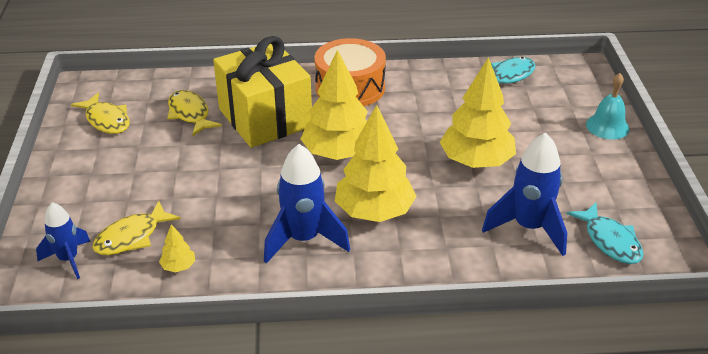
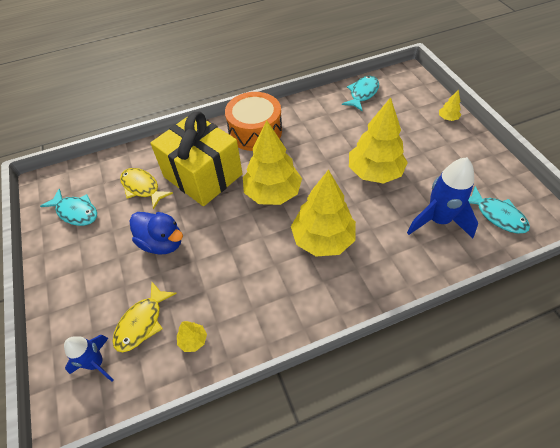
camera: 15 degrees left, 15 degrees up
yellow fish [71,93,129,134] -> turquoise fish [40,189,97,226]
blue rocket [264,144,350,264] -> none
turquoise bell [586,73,630,140] -> yellow tree [439,89,461,121]
none -> blue duck [130,212,183,255]

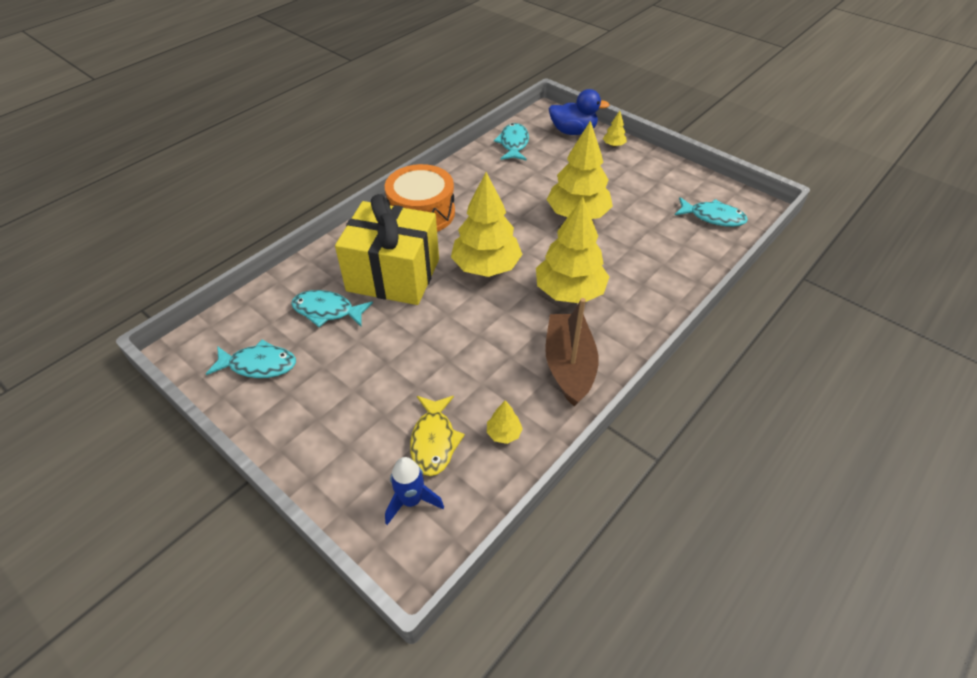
camera: 30 degrees left, 5 degrees down
yellow fish [120,168,173,209] -> turquoise fish [291,290,373,327]
blue duck [130,212,183,255] -> blue duck moved to [549,89,610,135]
blue rocket [407,157,478,238] -> none
none -> brown boat [545,298,599,407]

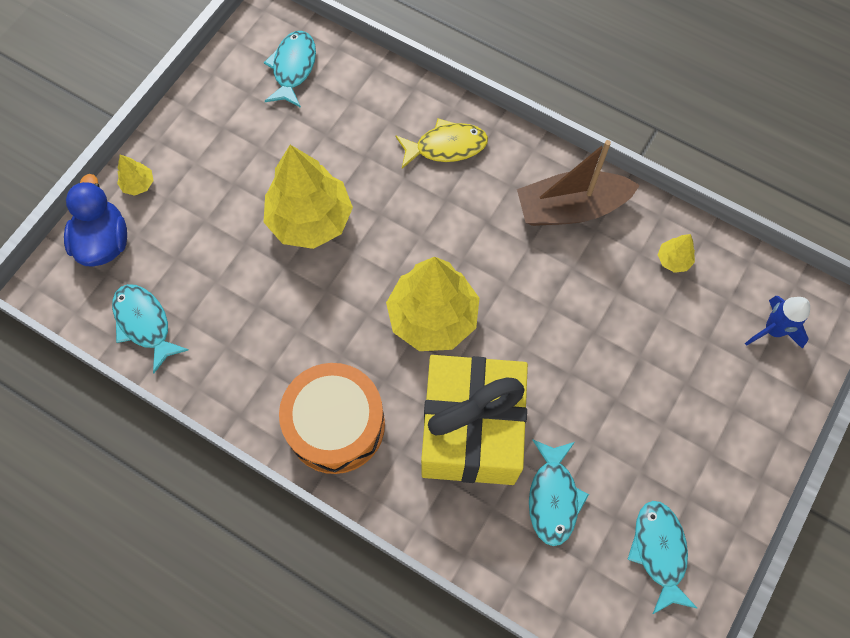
camera: 100 degrees left, 20 degrees up
yellow fish [410,396,465,476] -> yellow fish moved to [395,119,488,169]
turquoise fish [494,123,529,161] -> turquoise fish turned 60 degrees clockwise [112,284,189,374]
yellow tree [536,197,609,303] -> none

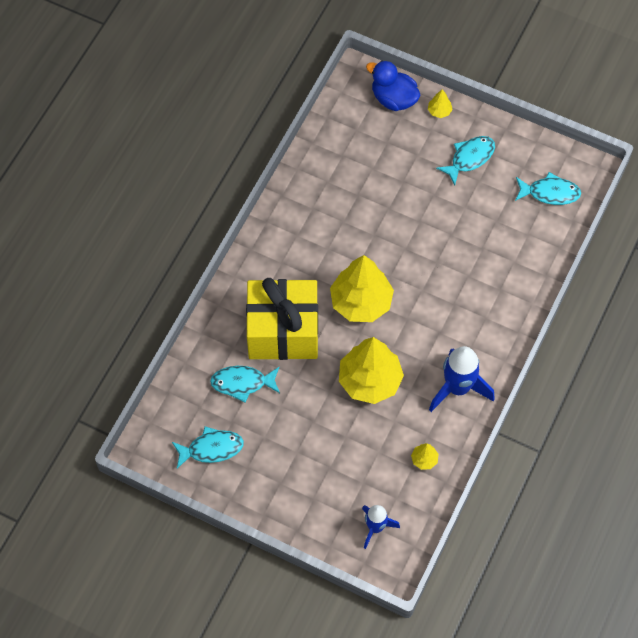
camera: 85 degrees right, 5 degrees down
blue duck [64,174,127,267] -> blue duck turned 135 degrees counterclockwise [366,60,421,111]
turquoise fish [112,284,189,374] -> turquoise fish moved to [436,136,495,185]
yellow tree [264,145,353,249] -> yellow tree moved to [339,337,404,404]
orange drum [279,363,385,474] -> none
yellow fish [395,119,488,169] -> none
brown boat [517,140,640,226] -> blue rocket [429,346,495,412]

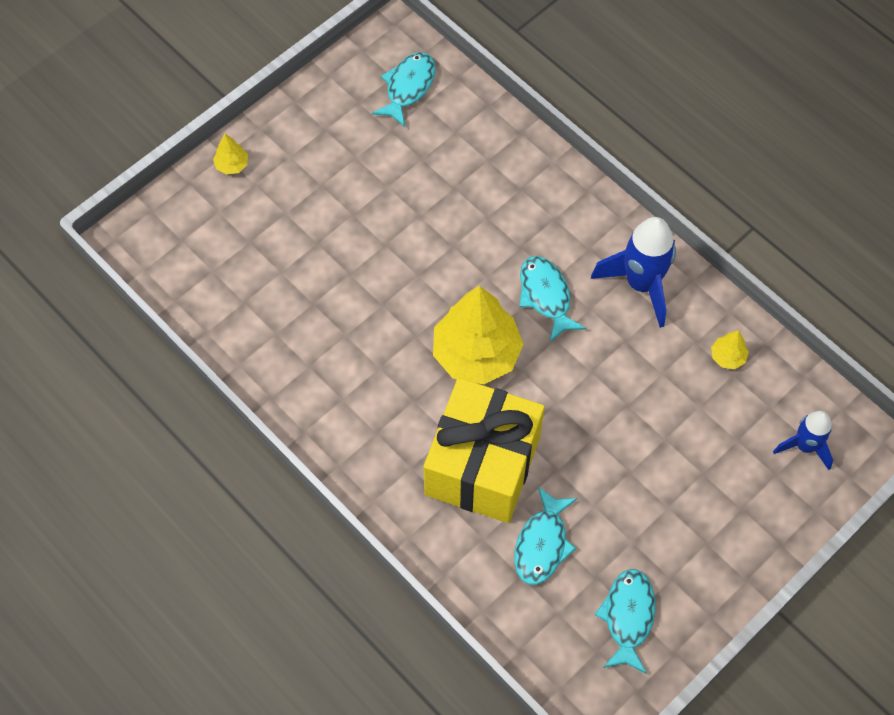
camera: 70 degrees left, 0 degrees up
yellow tree [339,337,404,404] -> none
blue duck [366,60,421,111] -> none
turquoise fish [436,136,495,185] -> turquoise fish moved to [519,256,586,342]

